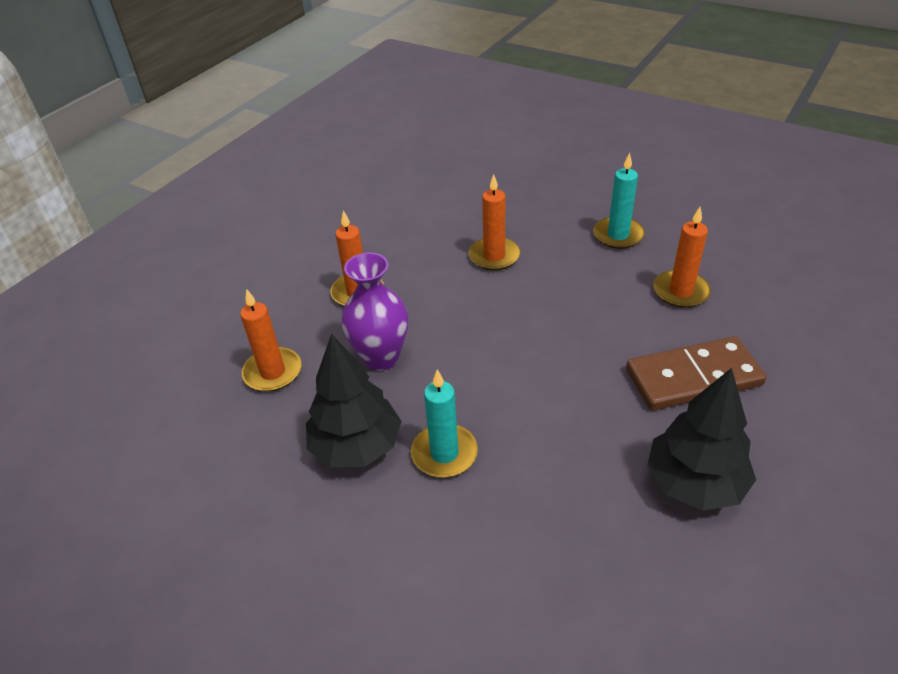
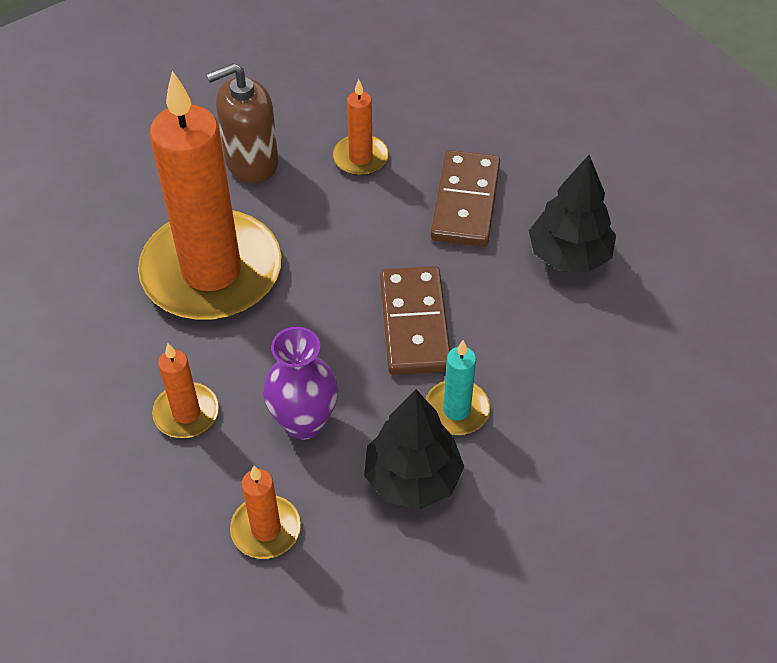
camera: 70 degrees left, 10 degrees up
orange candle [469,174,520,271] -> orange candle [138,71,281,320], size x2.34
turquoise candle [593,153,645,249] -> brown soap dispenser [206,63,279,183]
none -> brown domino [380,266,450,375]

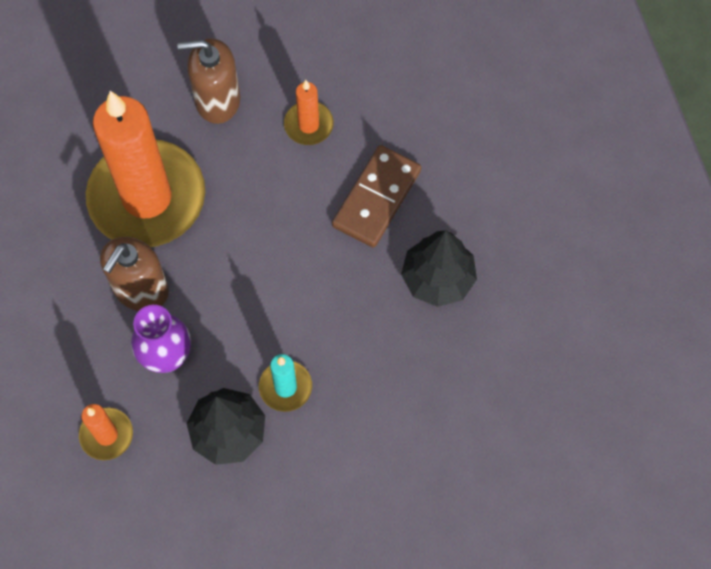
camera: 20 degrees right, 15 degrees up
orange candle [152,343,219,438] -> none
brown domino [380,266,450,375] -> none
none -> brown soap dispenser [100,237,169,311]

